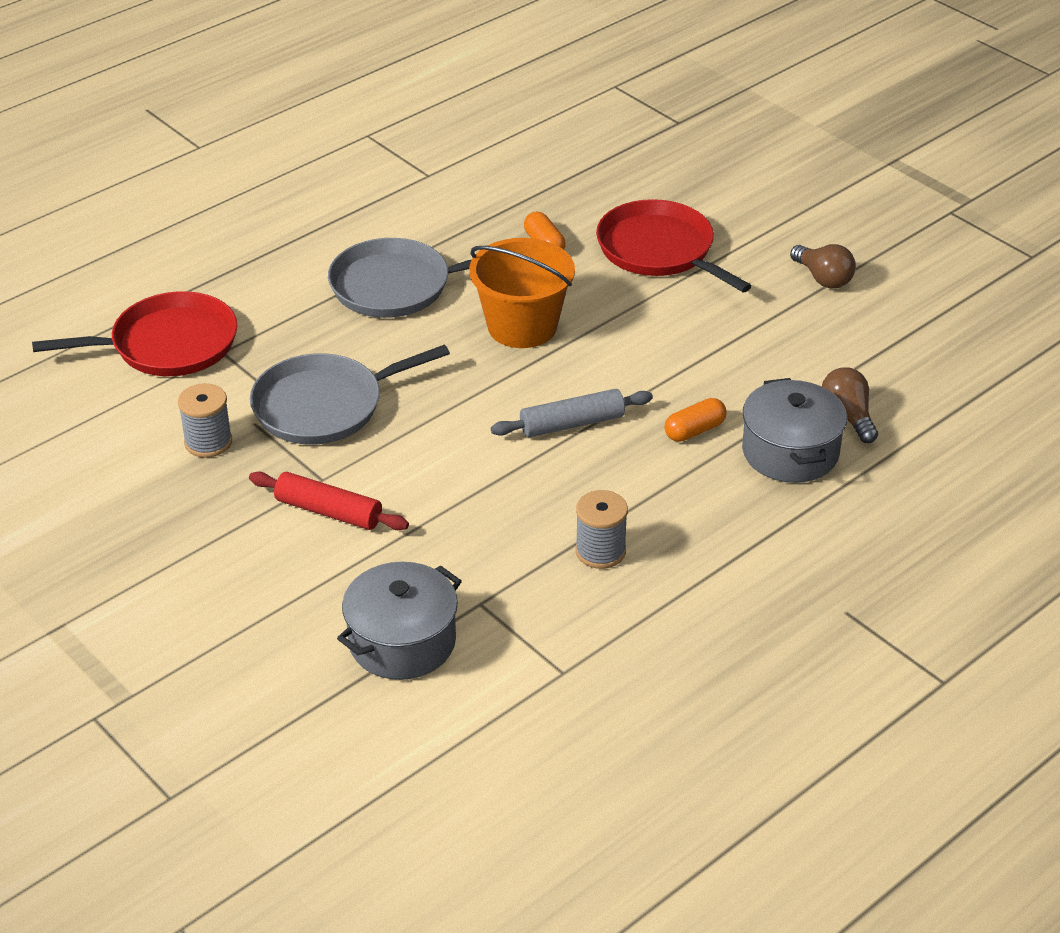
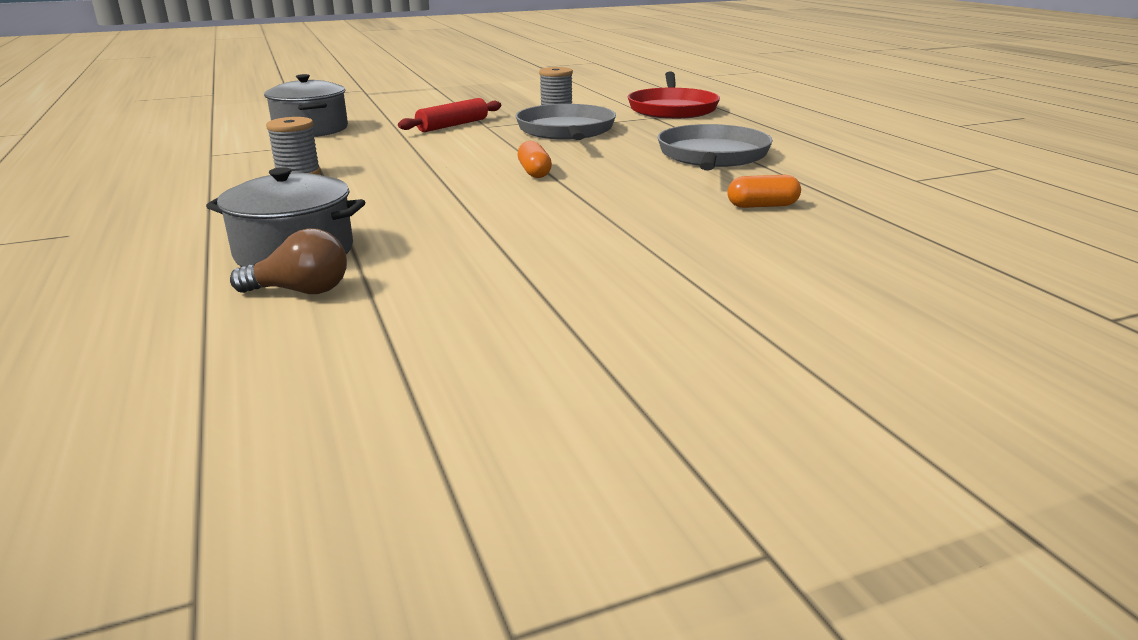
camera: 110 degrees right, 15 degrees down
orange bucket [469,238,575,348] -> none
grey rolling pin [491,389,653,437] -> none
red pan [596,199,752,292] -> none
orange capsule [664,398,727,442] -> orange capsule moved to [518,141,552,178]
brown light bulb [790,244,856,289] -> none

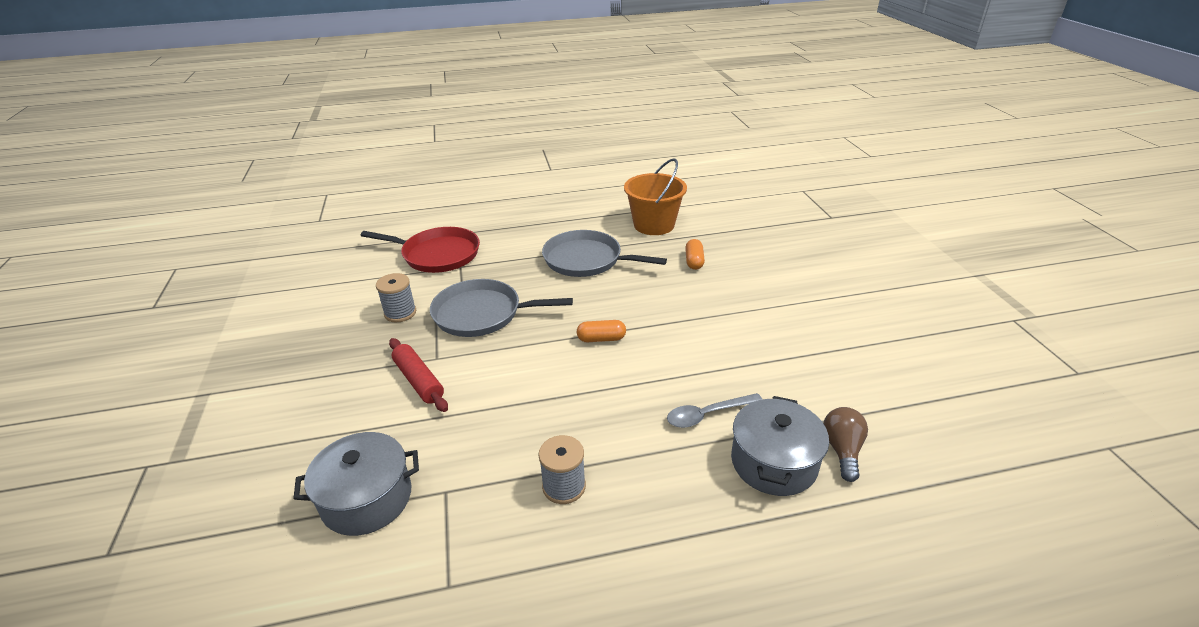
camera: 80 degrees left, 10 degrees up
none -> orange bucket [624,158,687,235]
none -> grey spoon [667,393,762,428]

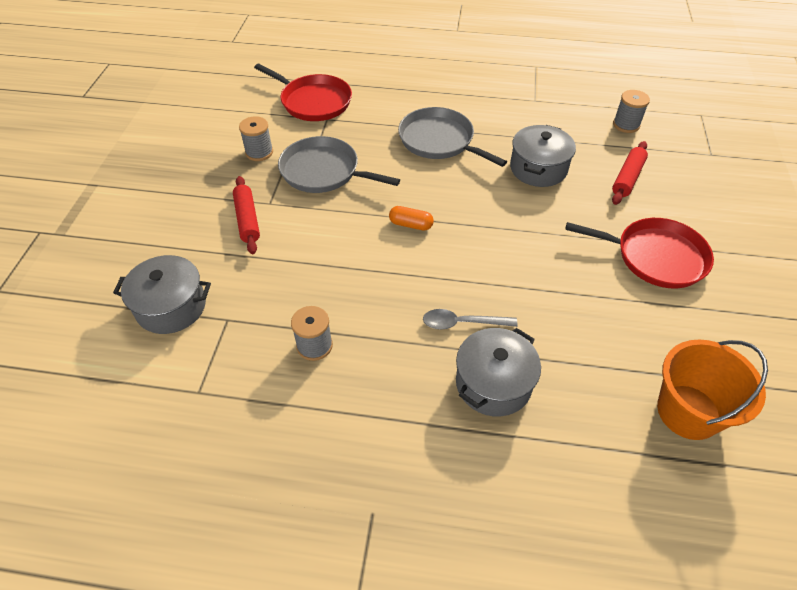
camera: 20 degrees right, 15 degrees up
orange bucket [624,158,687,235] -> orange bucket moved to [657,339,768,440]
orange capsule [685,239,705,270] -> grey pot [510,125,576,187]
brown light bulb [823,407,868,482] -> none
none -> red pan [565,218,714,288]
none -> red rolling pin [612,141,648,205]
none -> grey spool [613,90,650,133]

